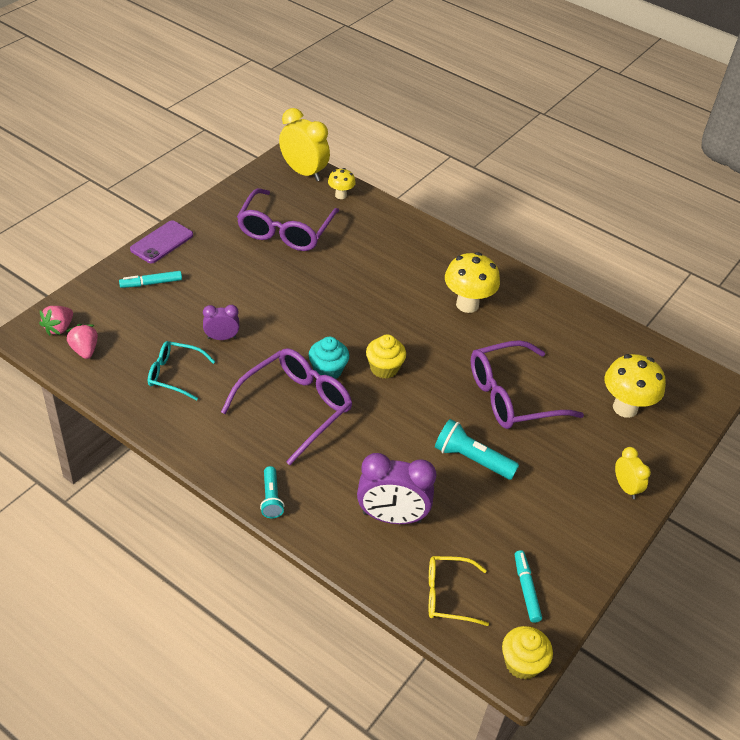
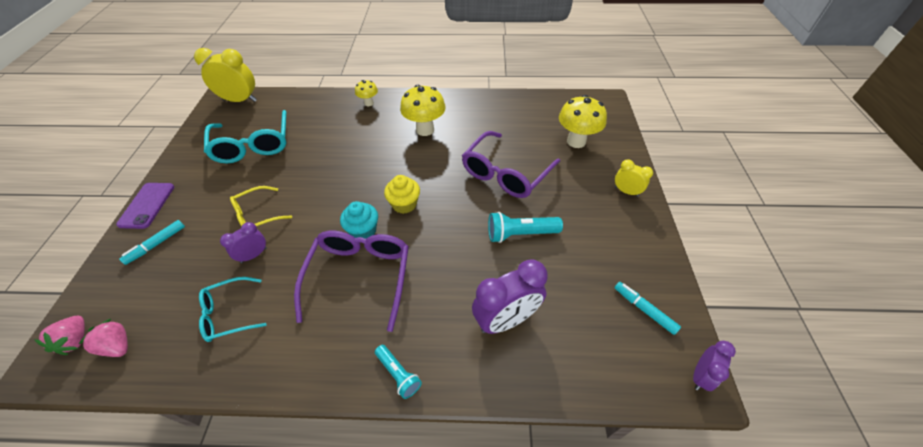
camera: 30 degrees left, 5 degrees up
purple glasses [237,188,339,251] -> turquoise glasses [204,110,287,163]
yellow mushroom [328,168,356,199] -> yellow mushroom moved to [355,80,378,106]
yellow glasses [429,556,489,626] -> yellow glasses moved to [230,186,292,227]
yellow cupcake [502,626,553,680] -> purple clock [693,341,736,391]

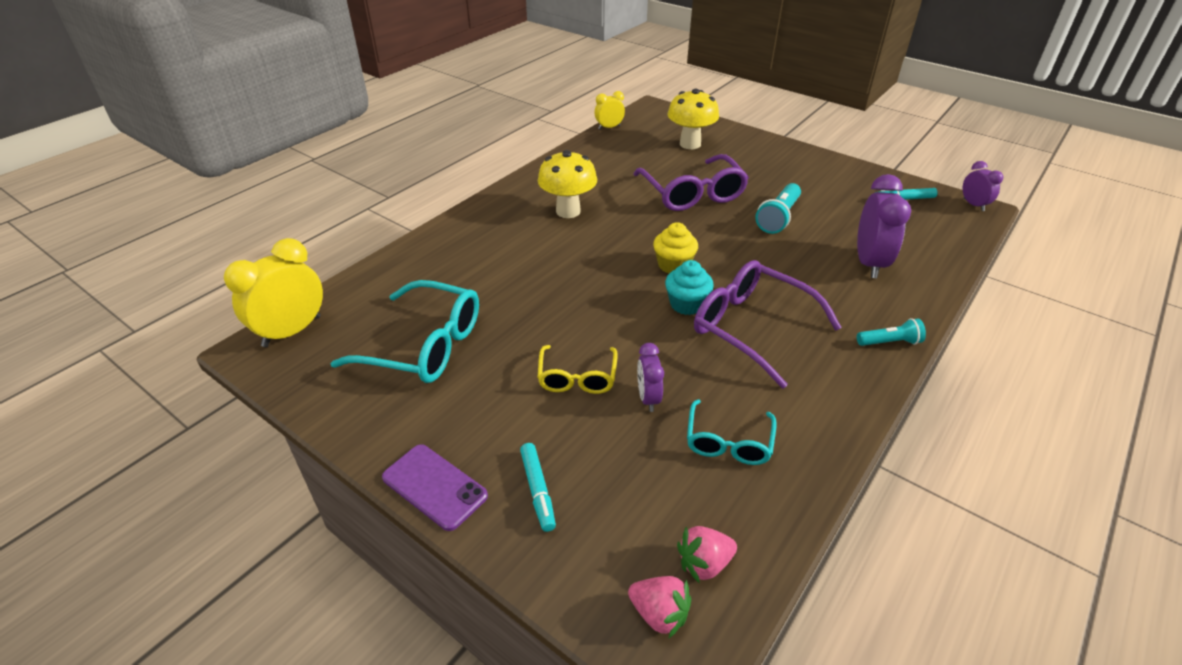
camera: 55 degrees left, 10 degrees down
yellow mushroom [355,80,378,106] -> none
yellow clock [615,160,653,197] -> yellow clock moved to [595,91,625,129]

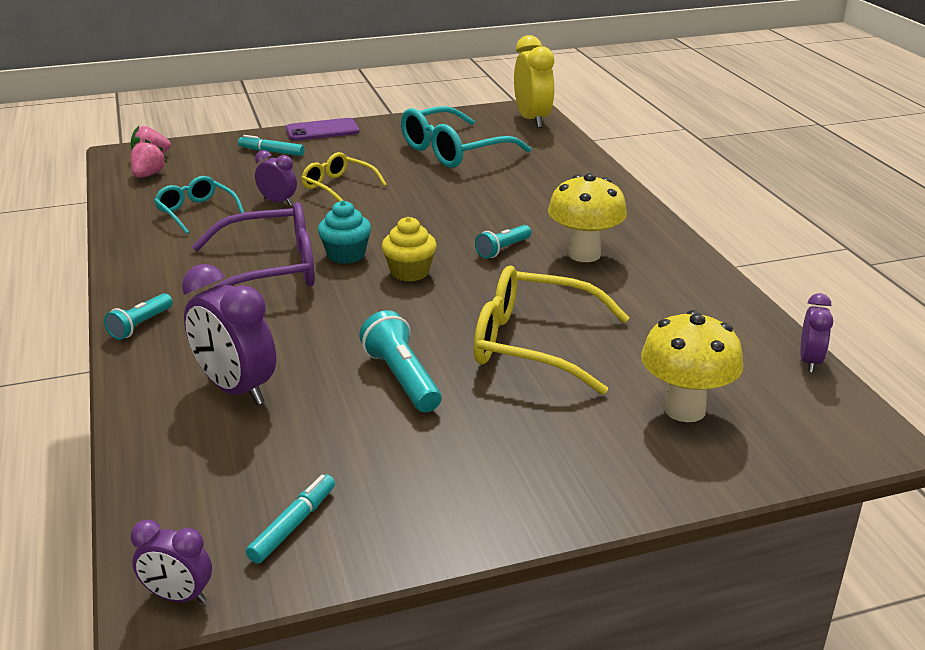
camera: 125 degrees right, 10 degrees down
yellow clock [595,91,625,129] -> purple clock [800,293,833,372]
purple glasses [633,154,749,211] -> yellow glasses [474,266,629,395]
none -> turquoise flashlight [475,225,531,259]

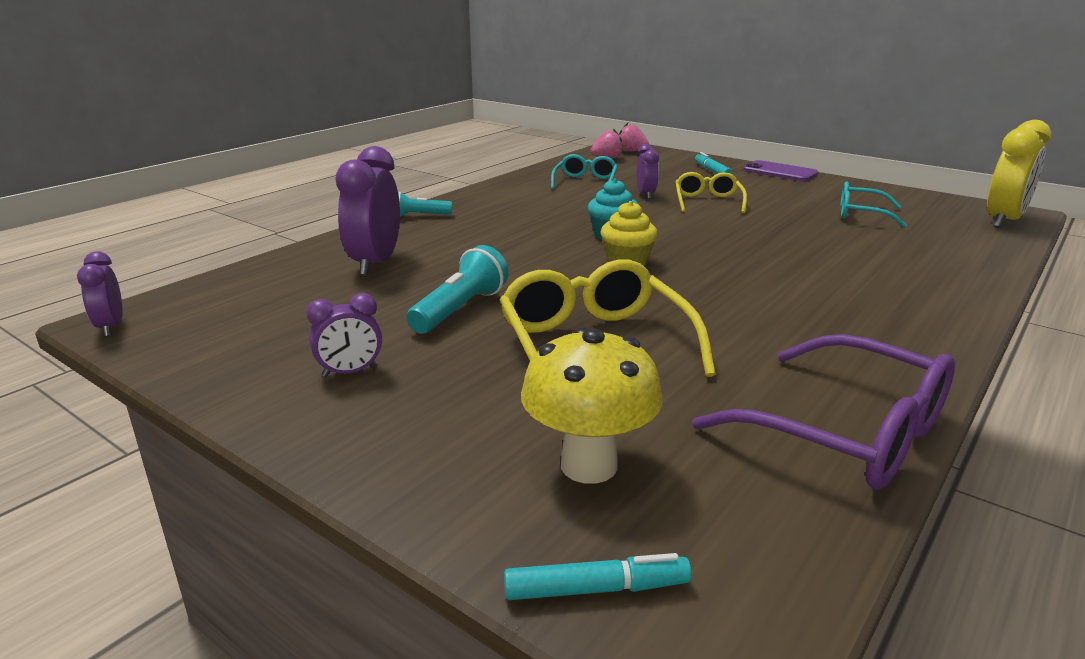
camera: 55 degrees right, 5 degrees down
purple glasses [192,202,315,288] -> purple glasses moved to [693,334,955,490]
turquoise marker [246,474,335,564] -> turquoise marker moved to [504,553,692,600]
turquoise glasses [401,106,531,168] -> turquoise glasses [840,182,907,228], size x0.58
turquoise flashlight [475,225,531,259] -> none
yellow mushroom [548,173,627,262] -> none
purple clock [800,293,833,372] -> purple clock moved to [306,293,382,377]

